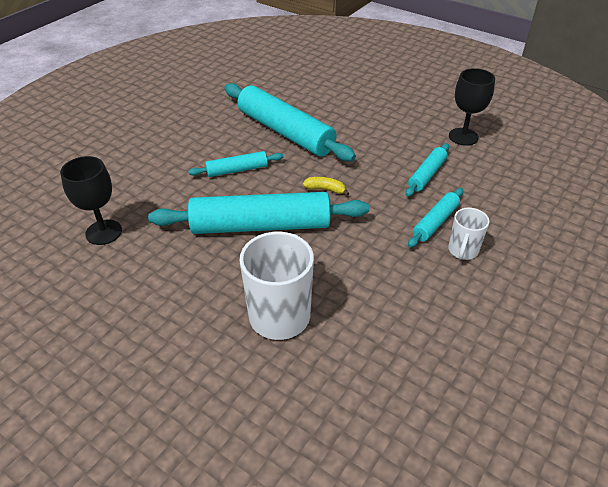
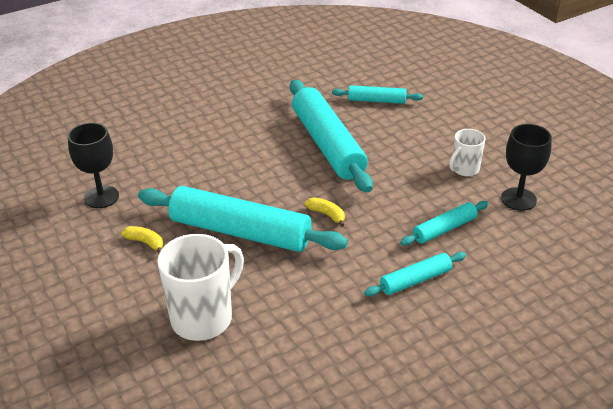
camera: 25 degrees right, 5 degrees down
turquoise rolling pin [188,151,283,177] -> turquoise rolling pin moved to [332,85,423,104]
white mug [448,208,489,260] -> white mug moved to [449,129,486,176]
none -> yellow banana [121,226,163,253]

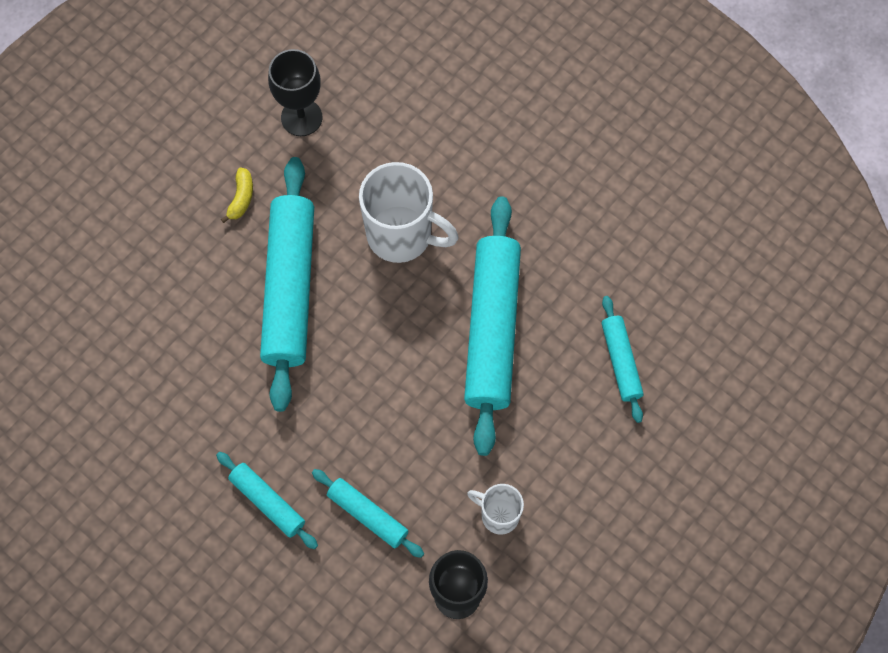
camera: 70 degrees right, 30 degrees up
white mug [157,234,244,341] -> white mug moved to [359,162,459,263]
turquoise rolling pin [290,80,373,193] -> turquoise rolling pin turned 45 degrees counterclockwise [464,197,521,456]
yellow banana [305,197,345,227] -> none

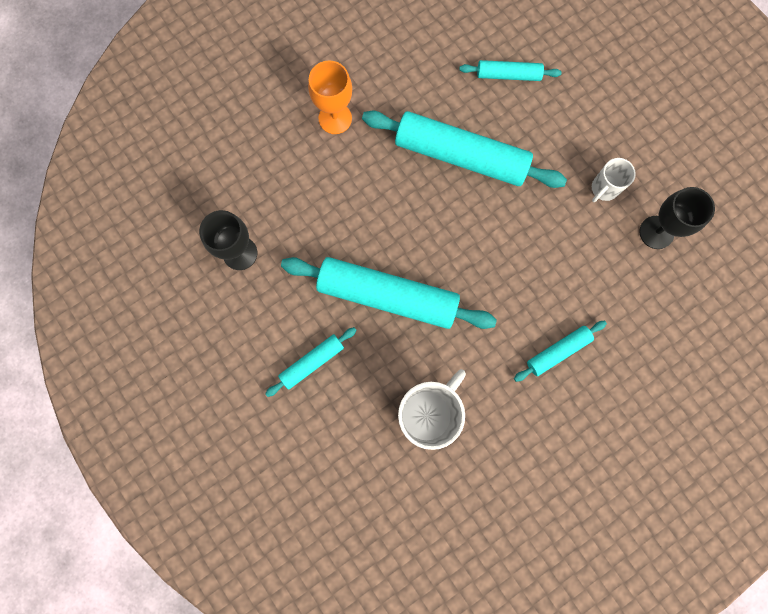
camera: 75 degrees left, 10 degrees up
yellow banana [221,168,253,223] -> none
turquoise rolling pin [312,469,424,558] -> turquoise rolling pin moved to [265,327,357,397]
white mug [359,162,459,263] -> white mug moved to [398,369,466,450]
none -> orange goblet [308,60,352,134]

